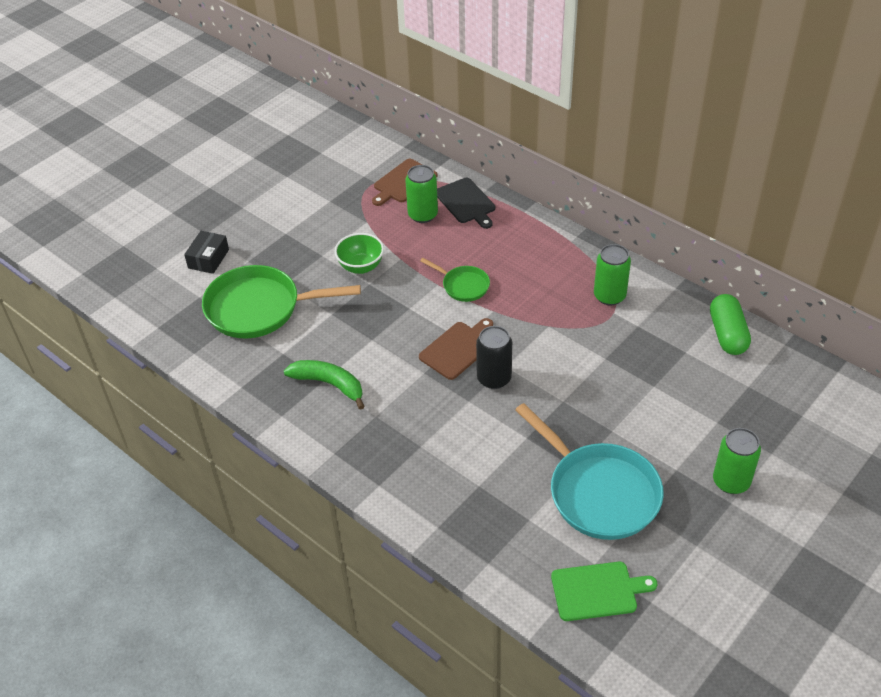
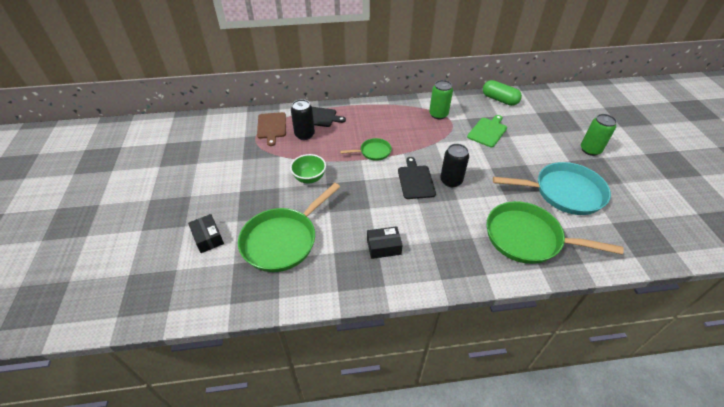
camera: 50 degrees left, 0 degrees up
green banana [284,360,365,410] -> black box [367,226,403,259]
green can [405,165,438,223] -> black can [291,99,315,140]
brown cutting board [419,318,493,380] -> black cutting board [398,157,436,199]
green cutting board [551,562,657,621] -> green cutting board moved to [467,115,507,147]
none -> green pan [486,201,624,264]

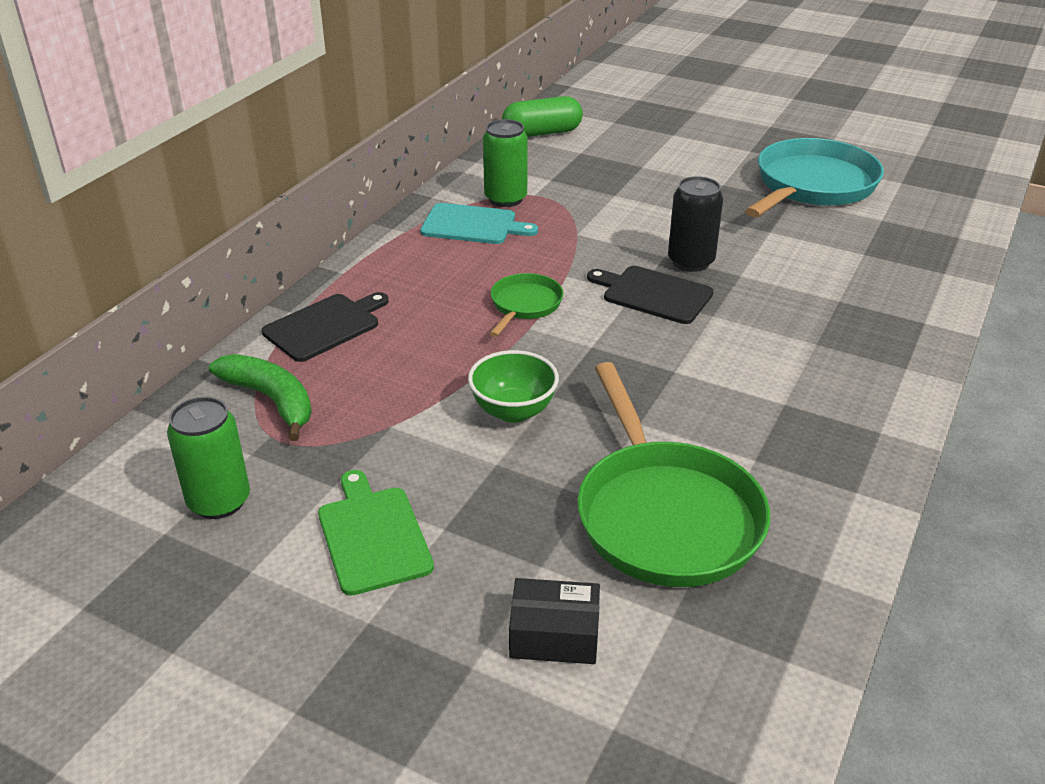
camera: 55 degrees left, 10 degrees down
brown cutting board [257,112,286,146] -> green banana [209,354,312,441]
black can [291,99,315,140] -> none
black box [367,226,403,259] -> none
green cutting board [467,115,507,147] -> green cutting board moved to [318,470,434,596]
green pan [486,201,624,264] -> none
green can [581,114,617,156] -> green can moved to [167,397,250,519]
none -> turquoise cutting board [420,203,538,244]

